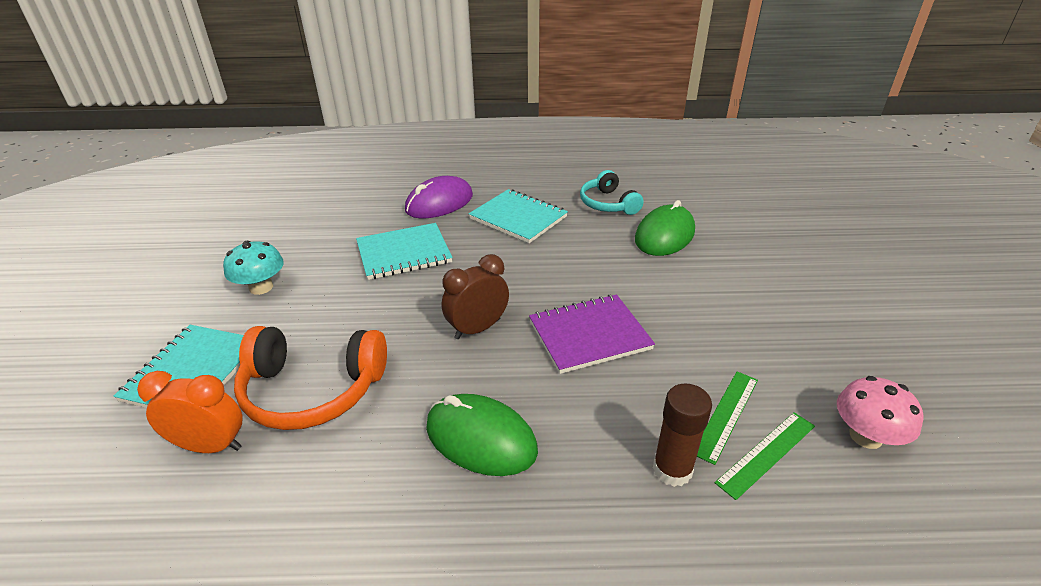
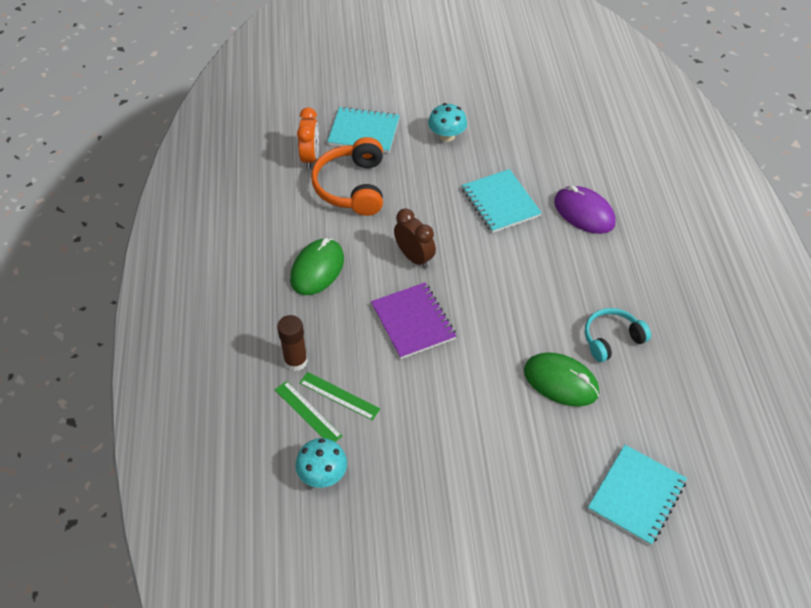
camera: 85 degrees right, 15 degrees up
turquoise notebook [469,189,568,243] -> turquoise notebook moved to [588,445,687,546]
pink mushroom [837,376,924,449] -> turquoise mushroom [295,438,347,488]

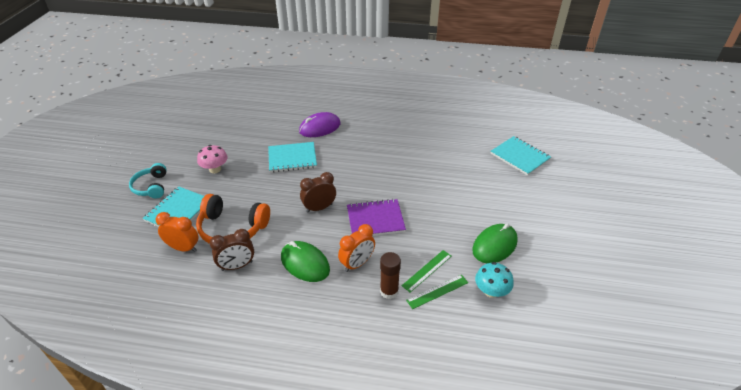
camera: 75 degrees left, 10 degrees down
turquoise mushroom [428,103,467,142] -> pink mushroom [197,145,228,173]
green mouse [524,352,599,406] -> green mouse moved to [472,223,518,263]
turquoise headphones [585,308,651,362] -> turquoise headphones moved to [129,163,167,199]
none -> brown clock [210,229,254,271]
none -> orange clock [338,224,375,272]

